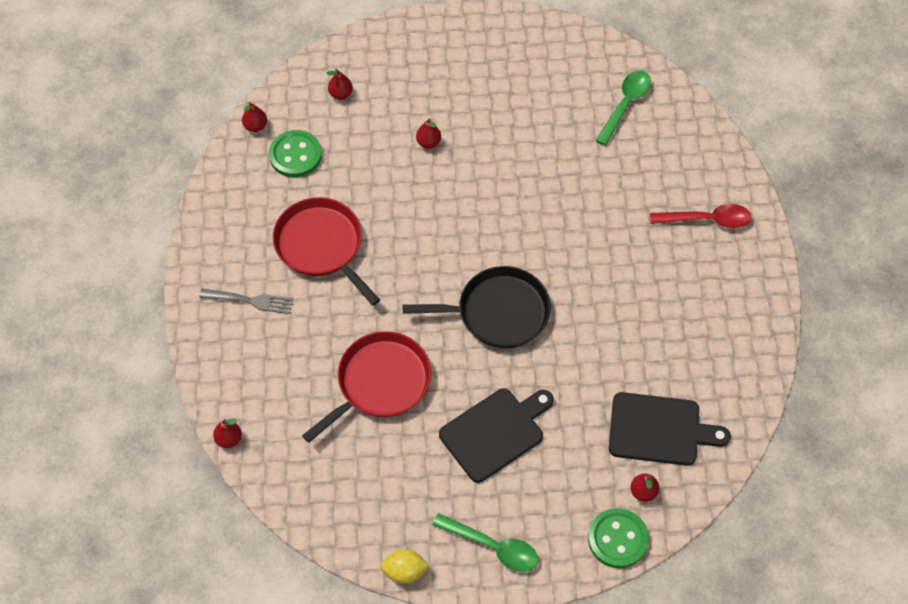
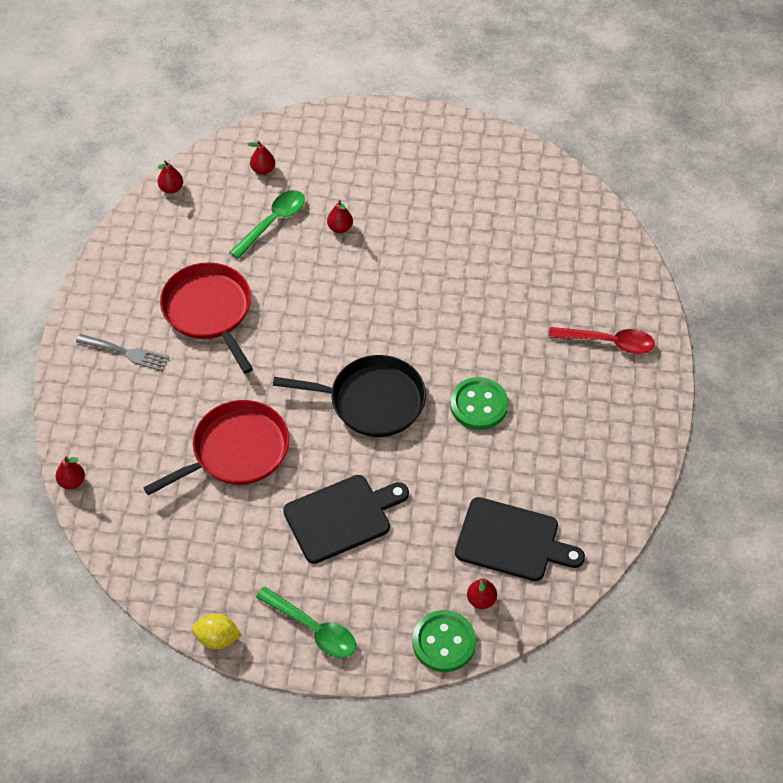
camera: 10 degrees right, 5 degrees down
green button [269,130,322,177] -> green button moved to [450,377,508,430]
green spoon [595,70,651,146] -> green spoon moved to [229,190,305,259]

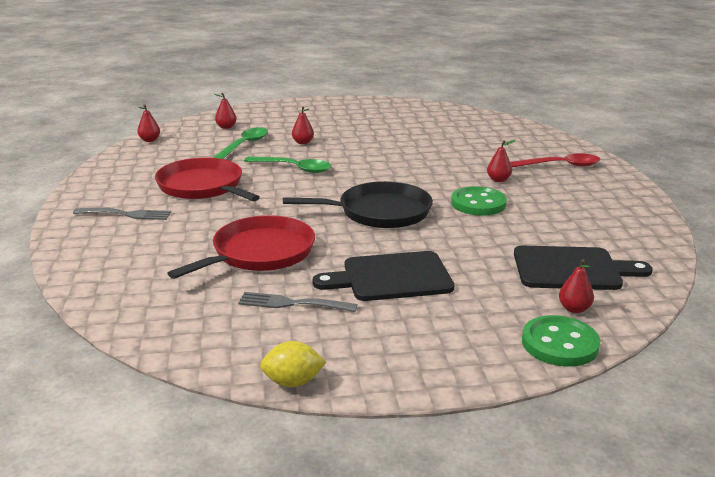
camera: 15 degrees left, 30 degrees down
red pear [56,456,85,489] -> red pear moved to [487,140,515,182]
green spoon [256,587,356,658] -> green spoon moved to [244,156,331,173]
black cutting board [283,475,409,564] -> black cutting board turned 150 degrees counterclockwise [313,251,454,301]
none -> grey fork [238,292,357,312]

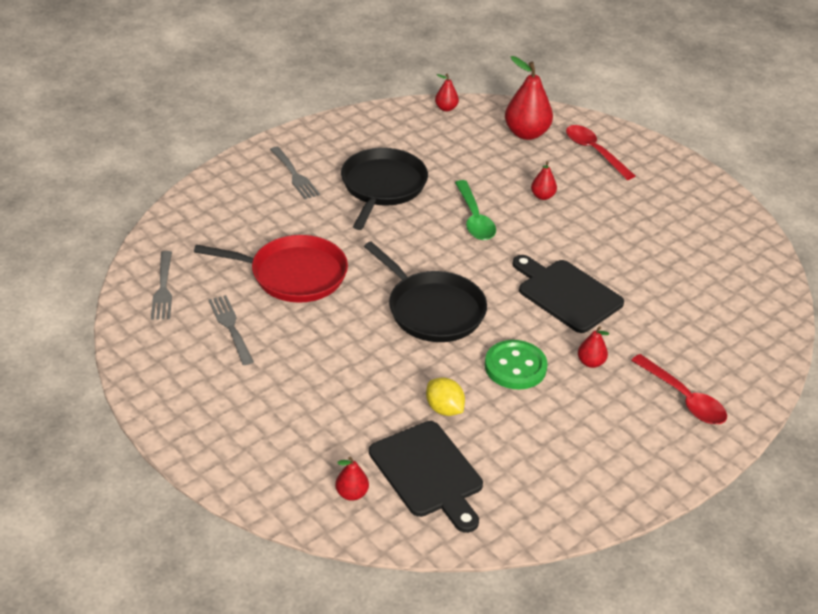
camera: 55 degrees right, 15 degrees up
red pan [155,157,260,201] -> black pan [341,148,428,230]
green spoon [213,127,268,159] -> none
red pear [214,93,237,129] -> red pear [505,56,553,140], size x1.97
yellow lemon [260,341,326,387] -> yellow lemon moved to [426,377,465,416]
black cutting board [313,251,454,301] -> black cutting board moved to [512,255,624,333]
green button [522,315,600,367] -> none
none -> grey fork [151,251,172,320]
none -> red spoon [566,125,635,180]

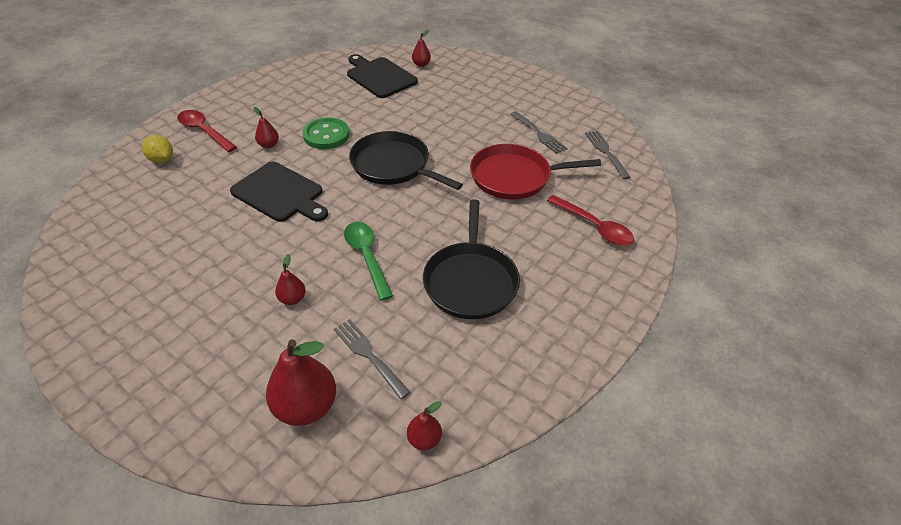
camera: 170 degrees right, 5 degrees up
grey fork [270,146,320,199] -> grey fork moved to [334,319,410,399]
yellow lemon [426,377,465,416] -> yellow lemon moved to [142,135,173,163]
red spoon [566,125,635,180] -> red spoon moved to [547,195,634,246]

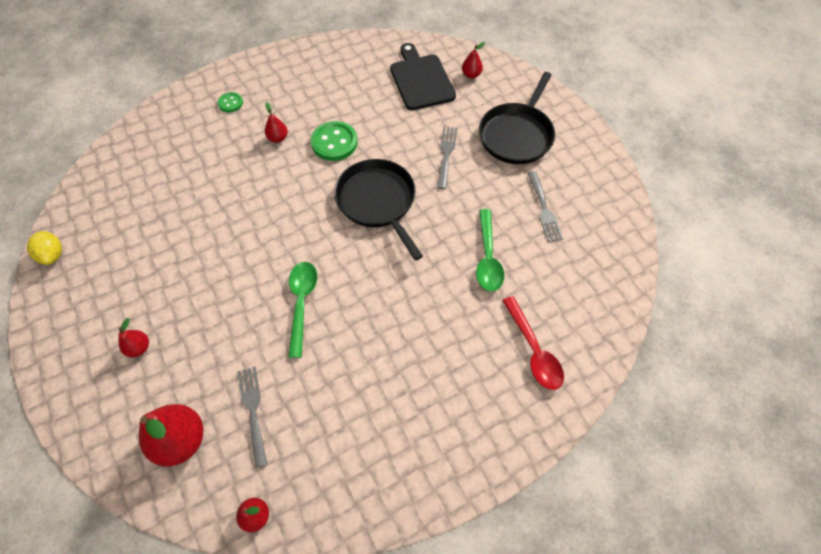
camera: 25 degrees right, 15 degrees up
yellow lemon [142,135,173,163] -> yellow lemon moved to [27,231,62,265]
red spoon [177,110,237,152] -> green button [218,92,243,112]
black cutting board [230,161,328,222] -> none
red pear [275,254,306,305] -> red pear moved to [118,318,149,357]
black pan [423,199,520,319] -> black pan moved to [479,72,555,164]
red pan [470,144,601,199] -> green spoon [476,209,504,292]
grey fork [585,131,631,179] -> grey fork moved to [437,126,457,189]

